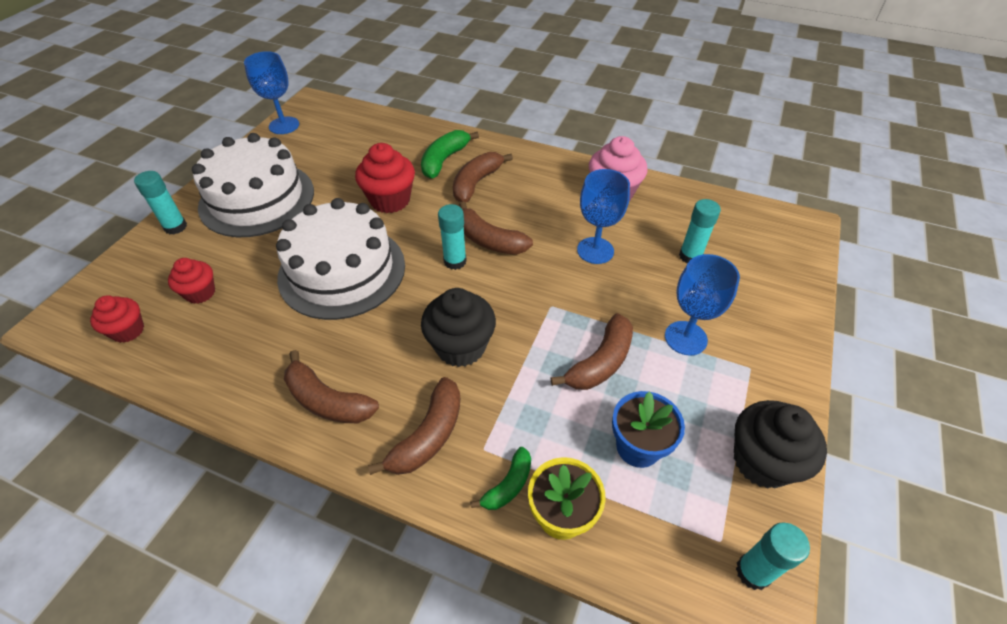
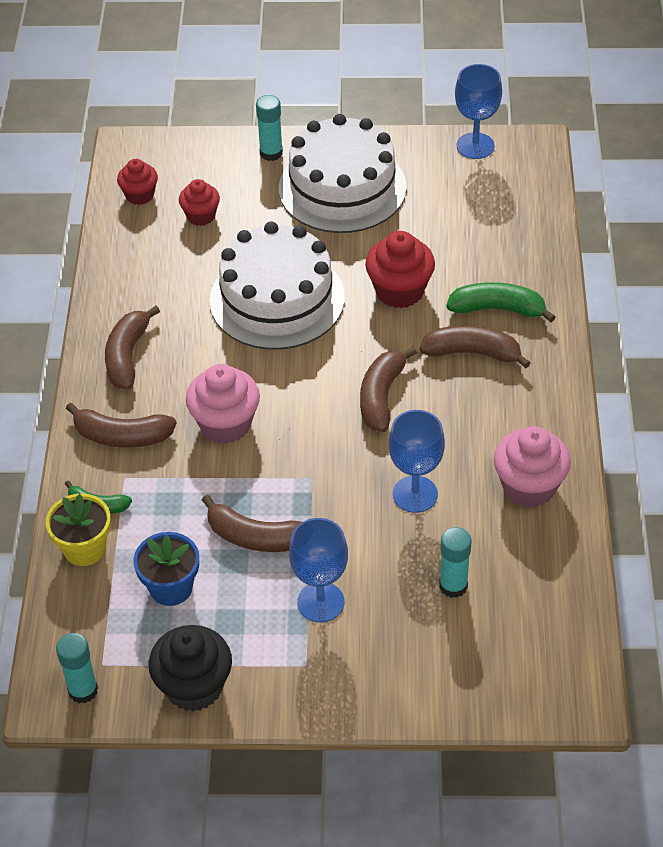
camera: 70 degrees right, 0 degrees up
black cupcake [421,288,496,367] -> pink cupcake [186,364,260,444]
turquoise glue stick [438,204,467,270] -> none

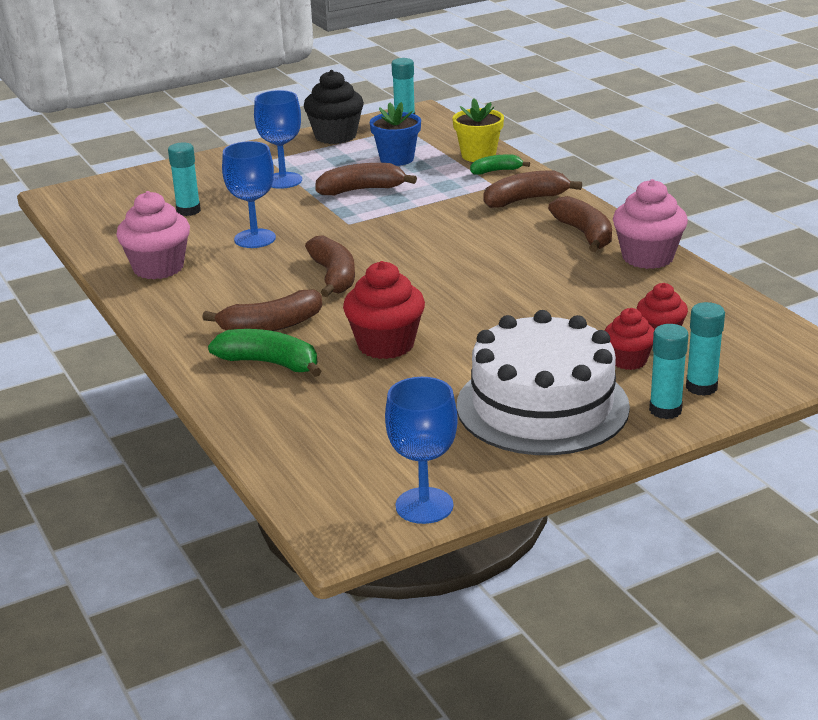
camera: 150 degrees right, 20 degrees down
red cupcake [117,159,158,205] -> red cupcake moved to [605,308,655,370]
pink cupcake [186,364,260,444] -> pink cupcake moved to [613,179,688,269]
white cake [210,222,345,350] -> none
green banana [447,282,556,322] -> green banana turned 135 degrees counterclockwise [208,329,321,377]
none -> turquoise glue stick [686,302,725,396]

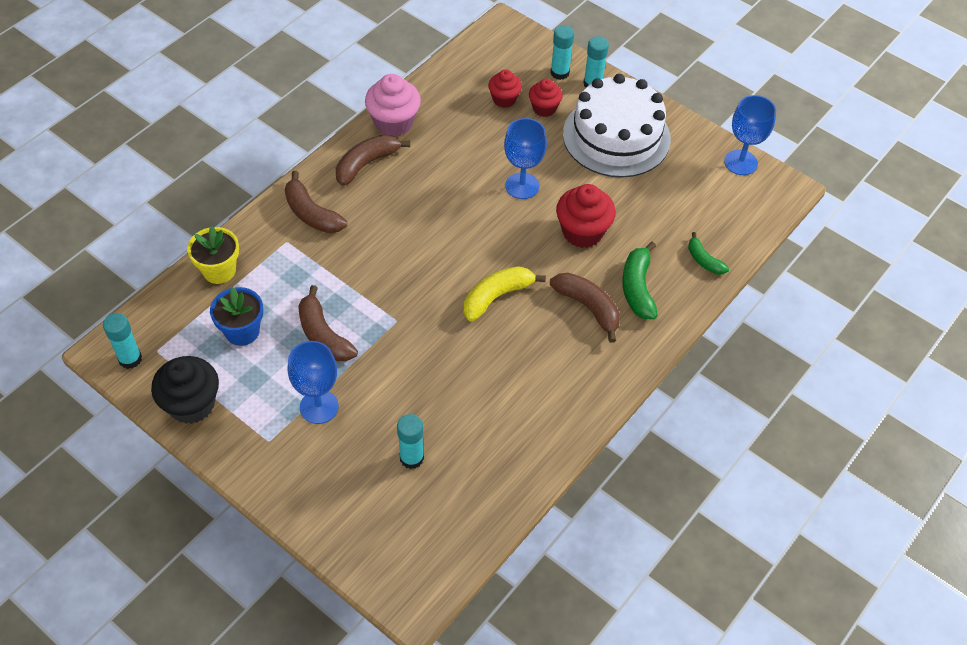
camera: 115 degrees left, 25 degrees up
pink cupcake [116,191,190,279] -> none
blue goblet [222,141,276,248] -> blue goblet moved to [504,118,547,199]
brown banana [305,235,355,297] -> yellow banana [464,266,546,322]
green banana [470,154,530,175] -> green banana moved to [688,232,729,274]

